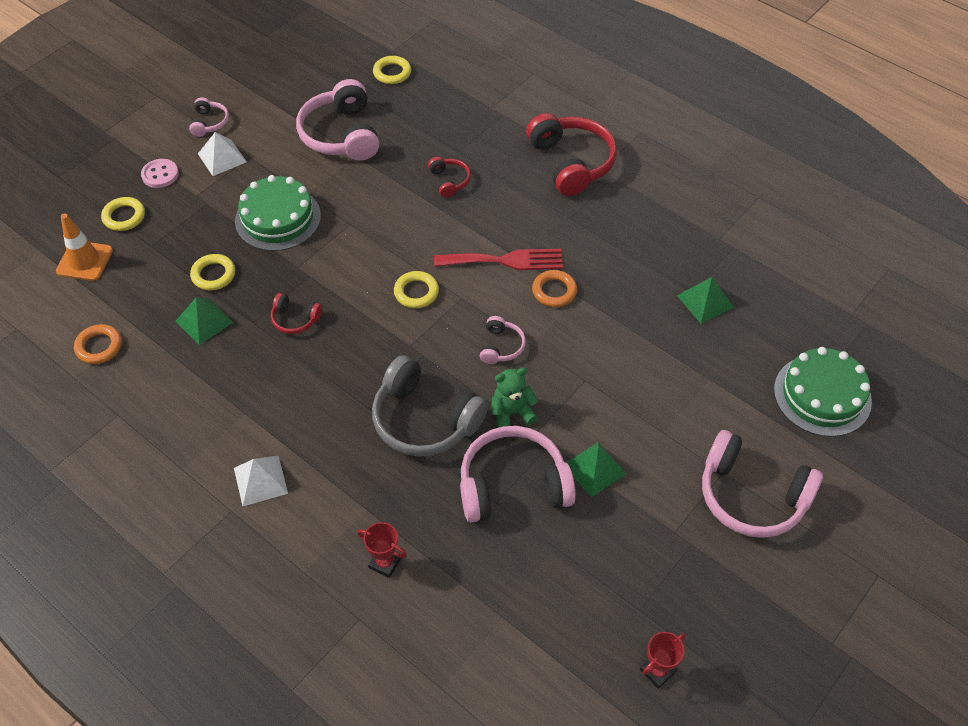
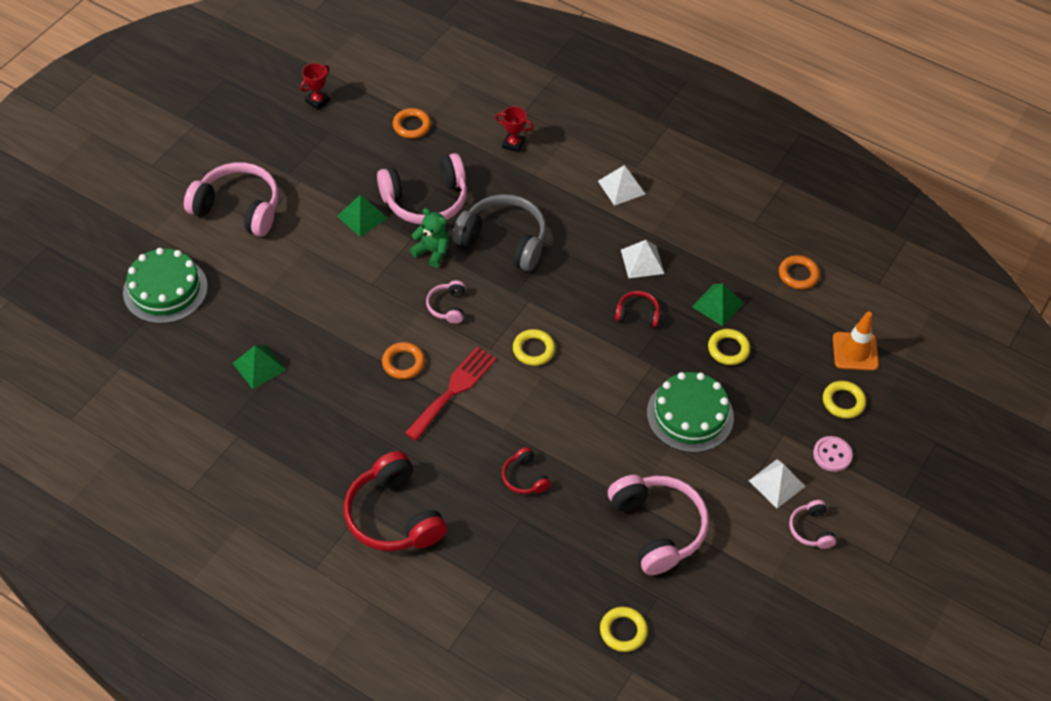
camera: 170 degrees right, 0 degrees up
red fork [434,249,563,270] -> red fork turned 135 degrees clockwise [405,346,496,441]
green teddy bear [491,367,538,428] -> green teddy bear turned 120 degrees counterclockwise [410,208,449,268]
none -> orange ring [393,108,431,138]
none -> white pyramid [621,240,665,278]

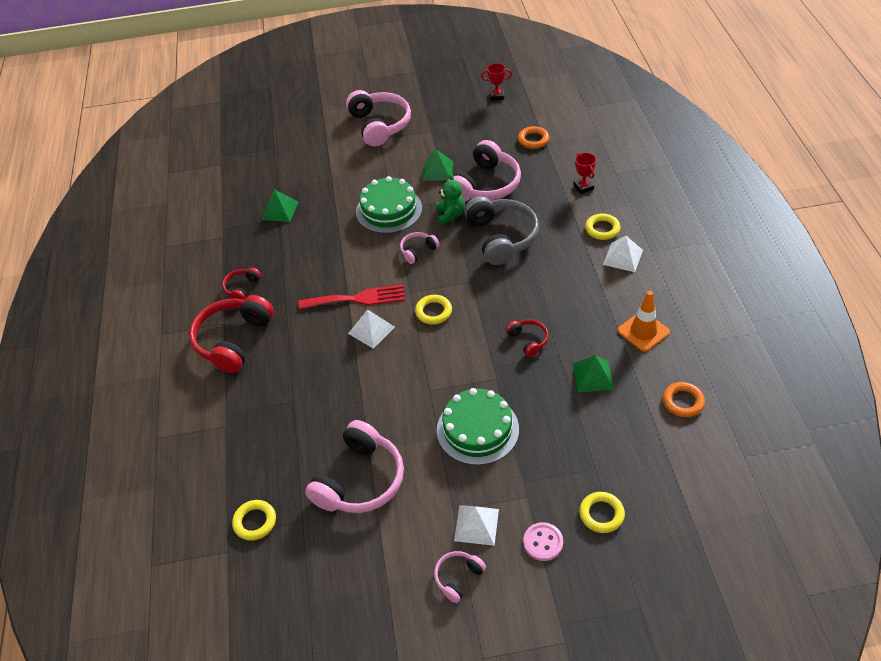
camera: 55 degrees right, 5 degrees down
green cake [123,248,208,324] -> green cake moved to [356,176,422,234]
pink headphones [377,153,467,225] -> pink headphones turned 90 degrees counterclockwise [448,140,521,202]
orange ring [382,342,425,379] -> none
red headphones [502,447,551,494] -> red headphones moved to [222,267,261,300]
white pyramid [621,240,665,278] -> white pyramid moved to [348,309,395,349]
yellow ring [708,329,750,365] -> yellow ring moved to [585,213,621,240]
orange traffic cone [833,312,879,371] -> orange traffic cone moved to [618,291,670,352]

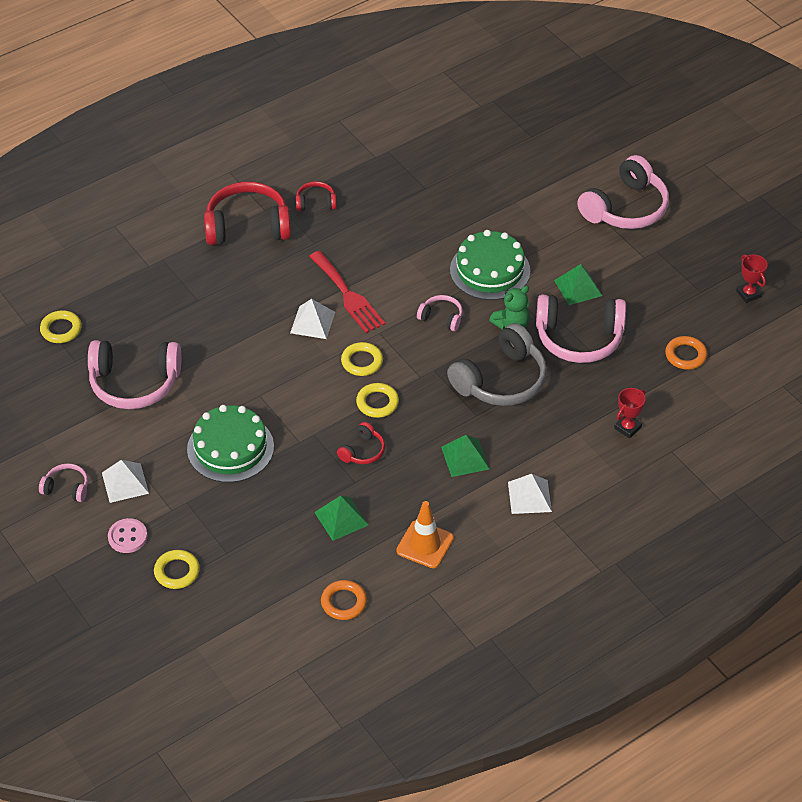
camera: 60 degrees right, 0 degrees up
green pyramid [261,189,298,222] -> green pyramid moved to [441,435,489,477]
yellow ring [585,213,621,240] -> yellow ring moved to [356,383,399,418]

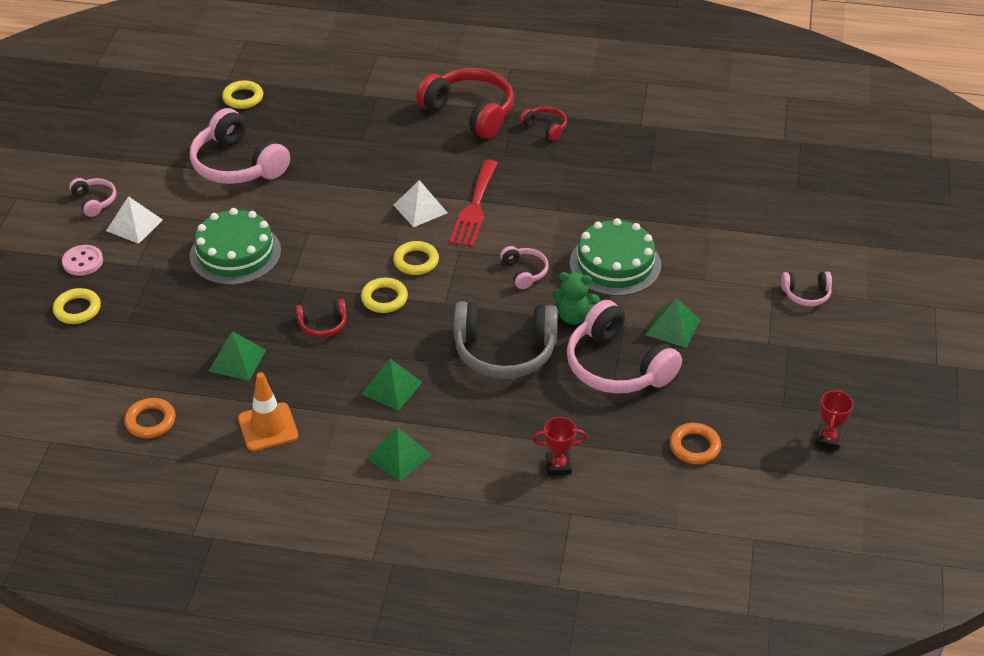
camera: 45 degrees right, 5 degrees down
white pyramid [508,474,552,514] -> green pyramid [366,427,432,481]
pink headphones [577,155,669,229] -> pink headphones [781,271,832,306], size x0.48

